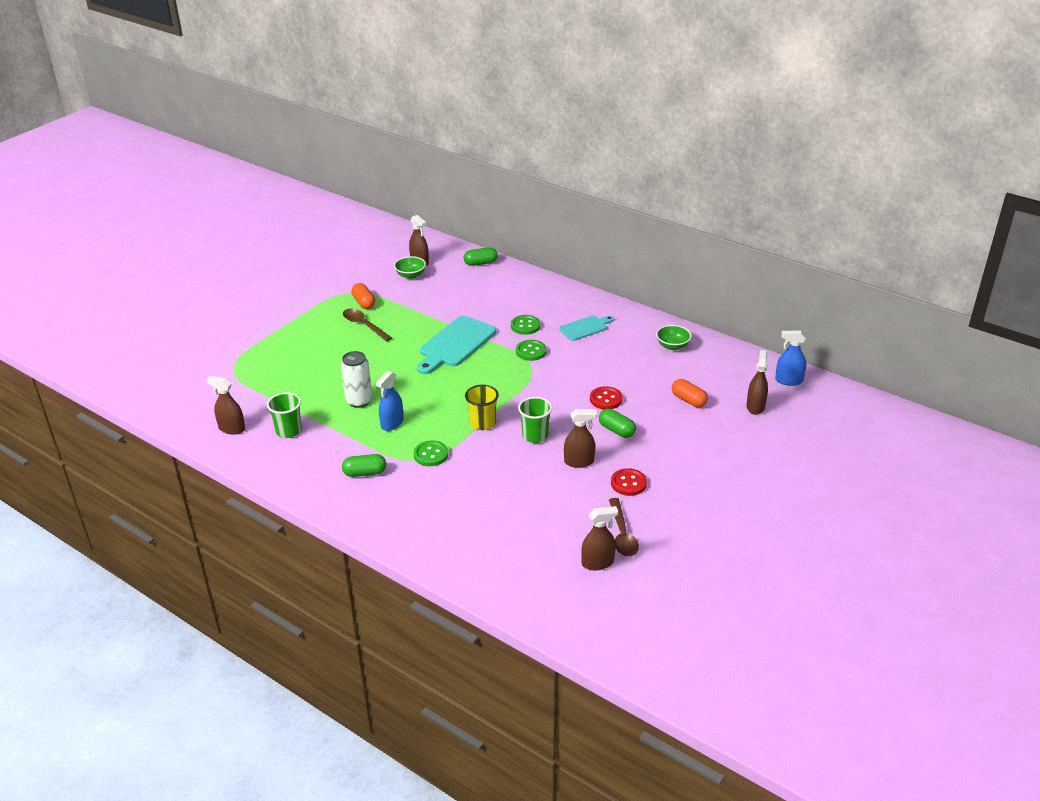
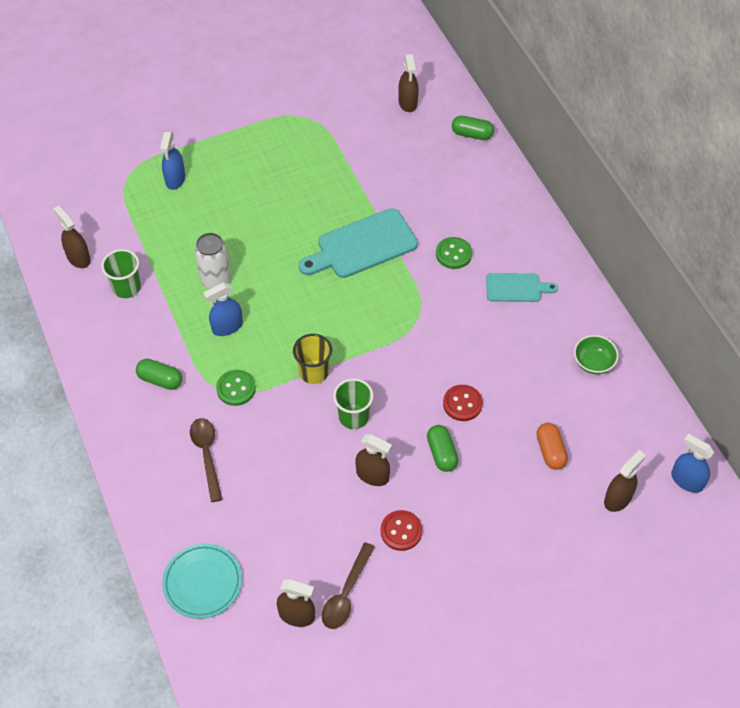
camera: 30 degrees right, 20 degrees up
brown spoon [343,308,392,342] -> brown spoon moved to [190,418,223,502]
orange capsule [351,283,375,309] -> none
green bowl [394,256,426,279] -> none
green button [516,340,547,361] -> none
none -> blue spray bottle [160,132,185,190]
none -> turquoise plate [162,543,242,619]

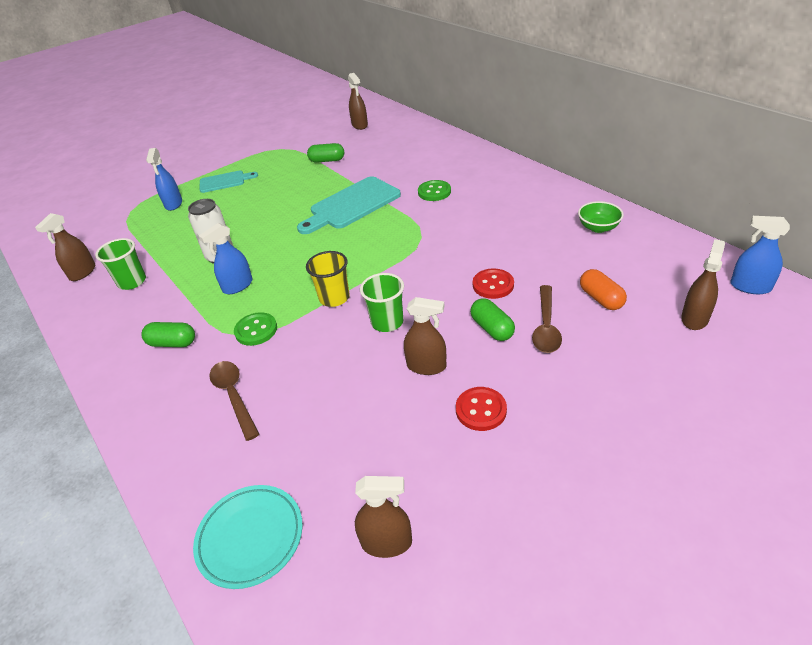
camera: 10 degrees left, 15 degrees down
brown spray bottle [53,206,91,268] -> brown spray bottle turned 105 degrees counterclockwise [35,213,95,281]
brown spoon [322,542,375,629] -> brown spoon moved to [532,285,562,353]
green capsule [452,116,494,140] -> green capsule moved to [307,143,344,163]
turquoise cutting board [486,273,558,302] -> turquoise cutting board moved to [200,171,258,193]

